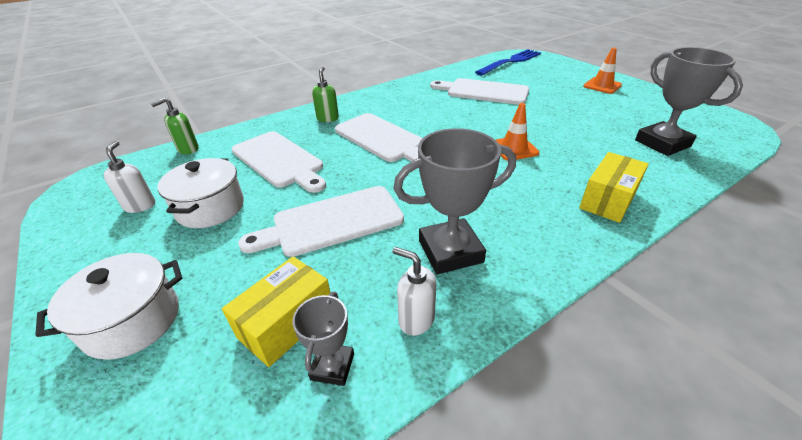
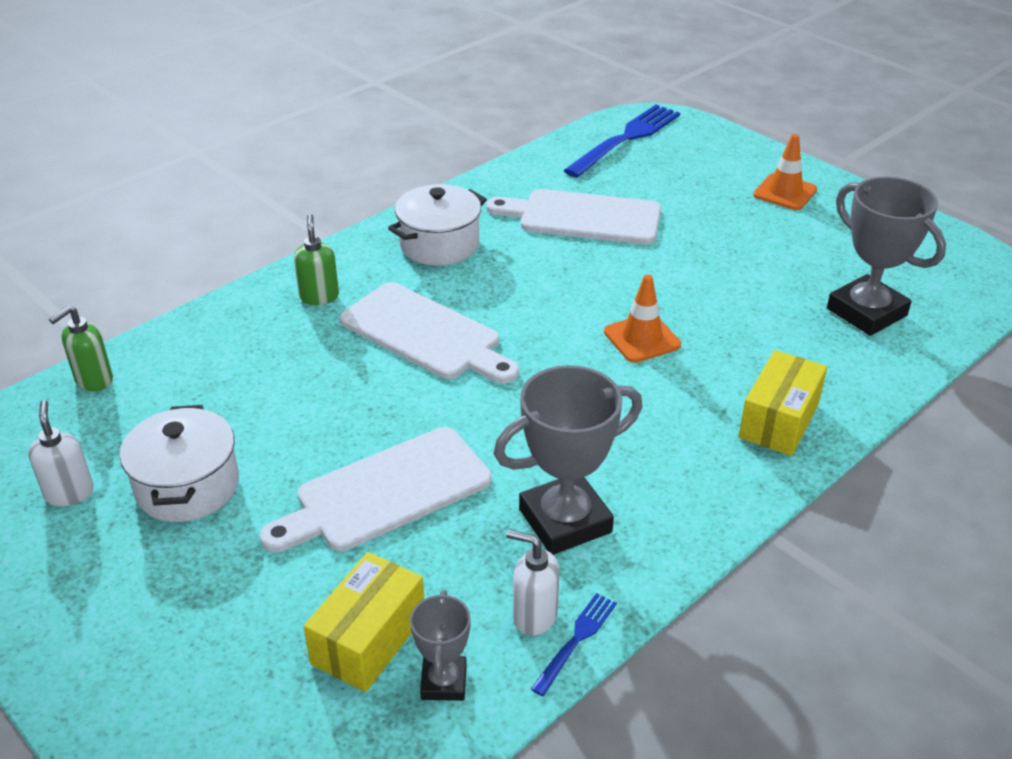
camera: 10 degrees left, 0 degrees up
white pot [35,253,183,360] -> white pot moved to [388,184,487,266]
white cutting board [232,131,326,193] -> none
none -> blue fork [531,593,617,696]

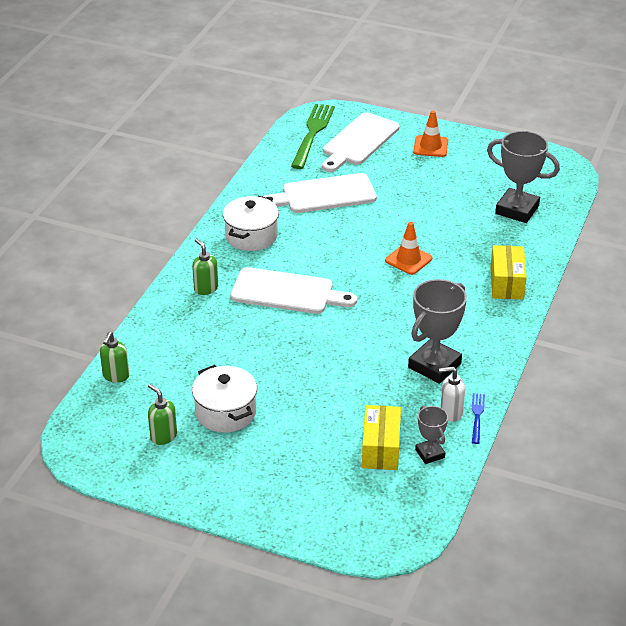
camera: 25 degrees left, 0 degrees up
white soap dispenser [28,400,94,506] -> green soap dispenser [148,384,177,445]
white cutting board [260,427,492,552] -> white cutting board moved to [322,112,400,172]
blue fork [563,105,680,178] -> green fork [291,104,335,169]

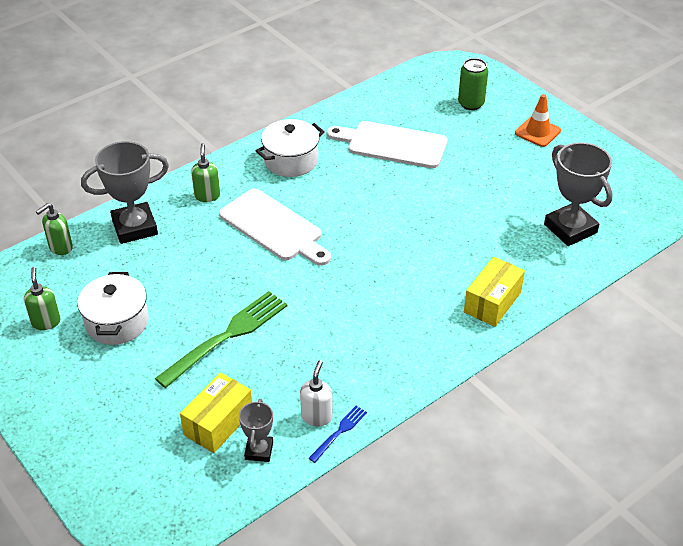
camera: 30 degrees right, 5 degrees up
green fork [291,104,335,169] -> green fork moved to [155,291,287,388]
white cutting board [322,112,400,172] -> green can [458,58,488,110]
orange traffic cone [385,222,432,275] -> none
grey trophy [408,279,467,384] -> grey trophy moved to [81,141,169,244]
white soap dispenser [439,367,465,422] -> white soap dispenser turned 75 degrees clockwise [300,360,333,426]

